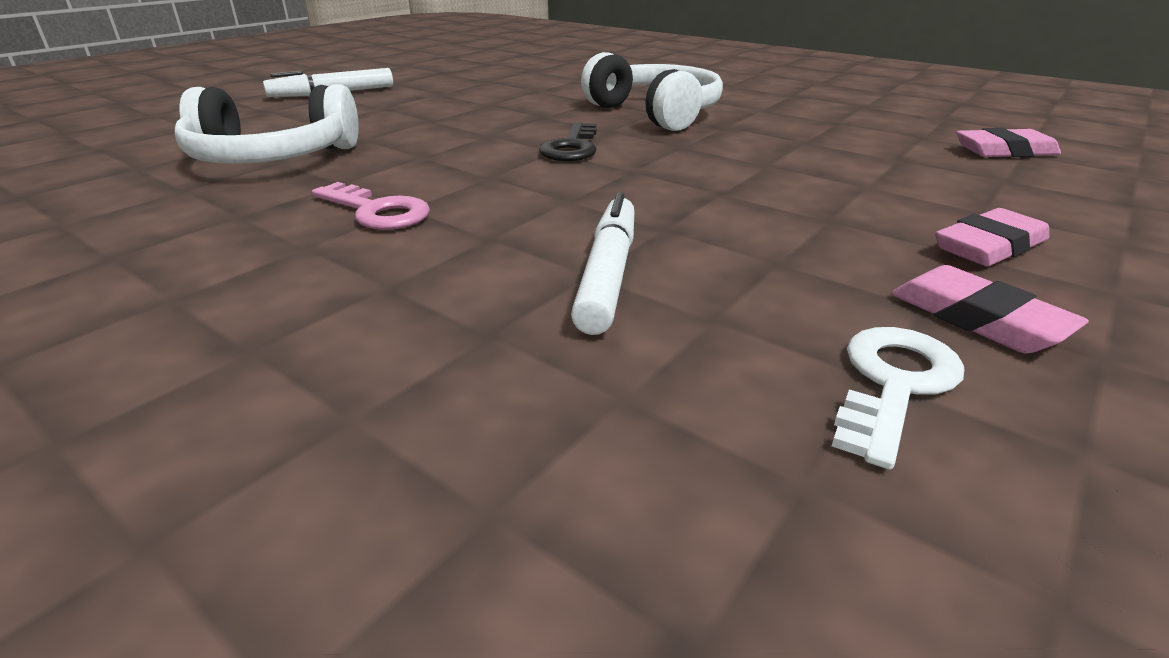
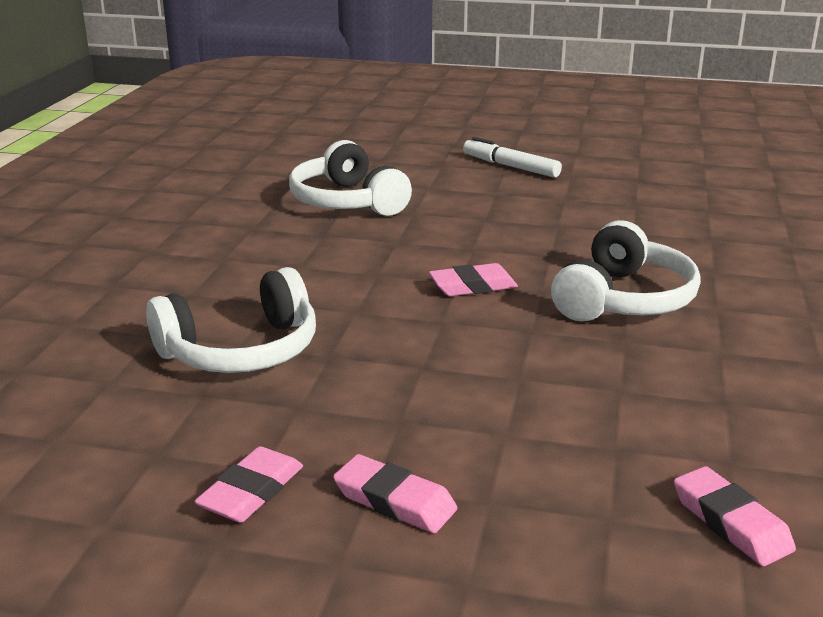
camera: 65 degrees right, 5 degrees down
pink key [312,182,430,230] -> none
black key [539,122,597,161] -> pink eraser [429,263,518,296]
white marker [571,193,635,335] -> white headphones [146,267,316,373]
white key [832,327,964,469] -> none

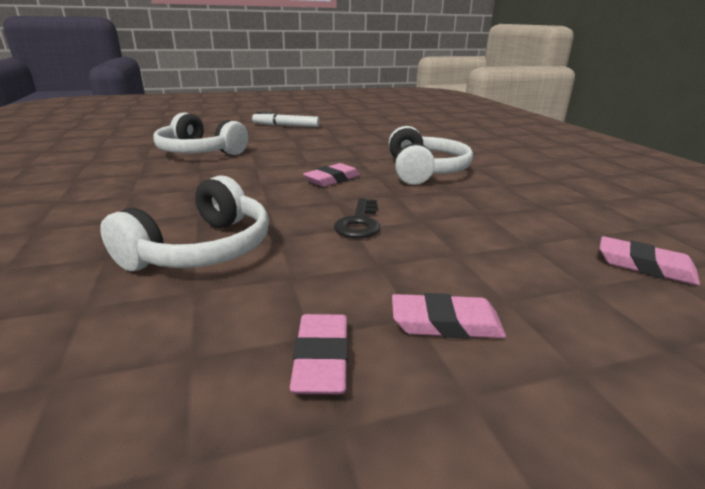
camera: 30 degrees left, 0 degrees up
none -> black key [334,198,380,238]

